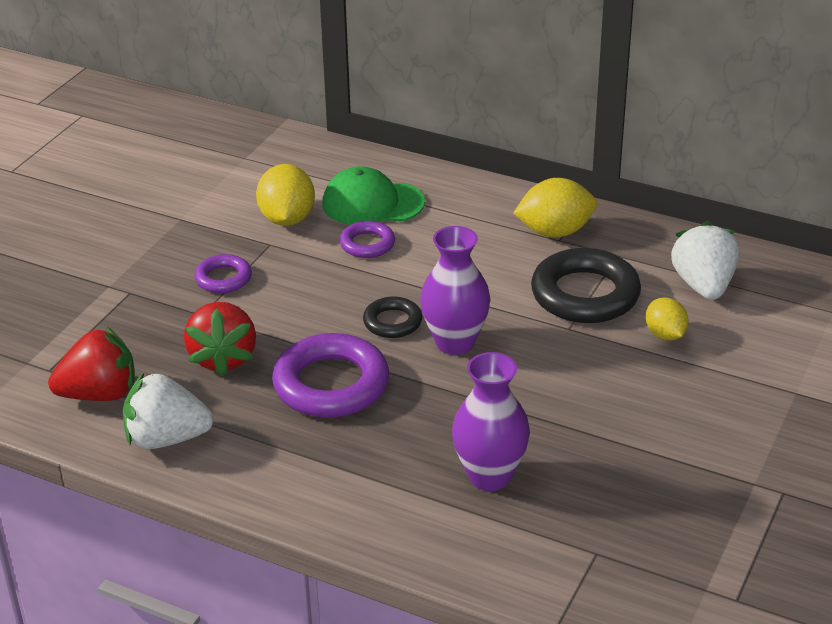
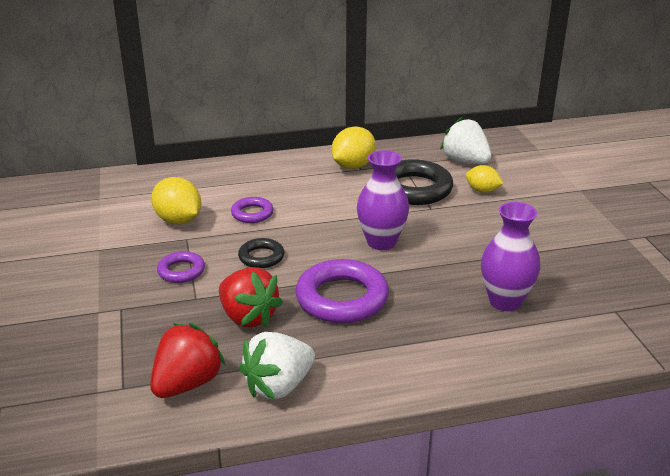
camera: 40 degrees left, 5 degrees down
green cap [322,166,425,225] -> none
black ring [363,297,422,338] -> black ring moved to [238,238,284,268]

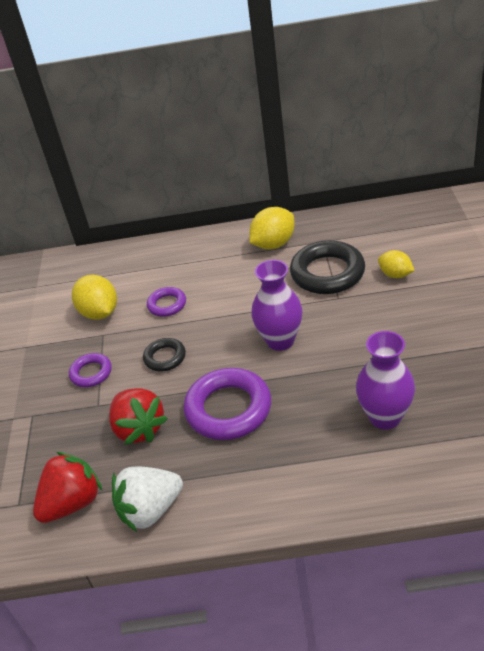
camera: 15 degrees right, 10 degrees up
white strawberry [440,117,492,164] -> none

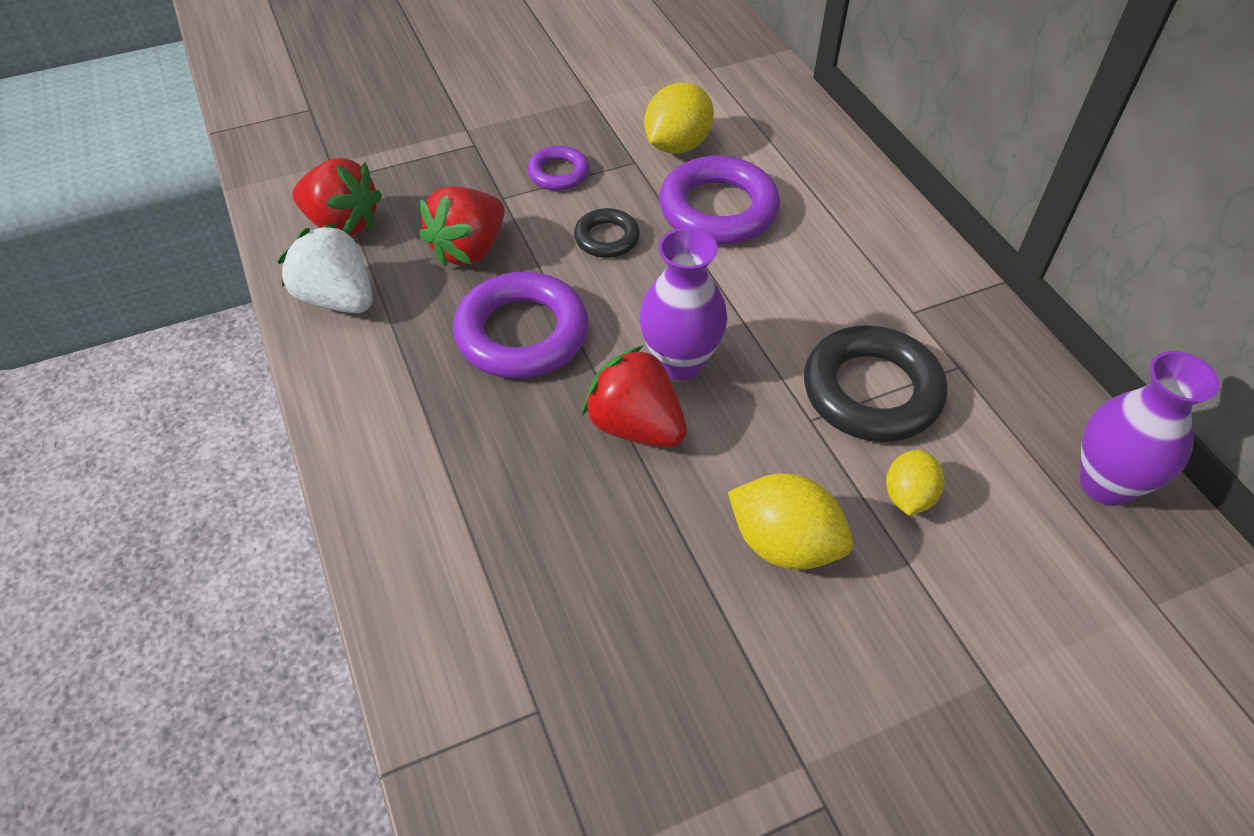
camera: 65 degrees right, 10 degrees up
purple ring [147,287,186,317] -> purple ring [659,156,780,245], size x1.87
yellow lemon [249,207,295,249] -> yellow lemon moved to [728,473,853,570]
purple vase [356,331,415,429] -> purple vase moved to [1080,351,1220,506]
none -> red strawberry [582,345,687,448]

